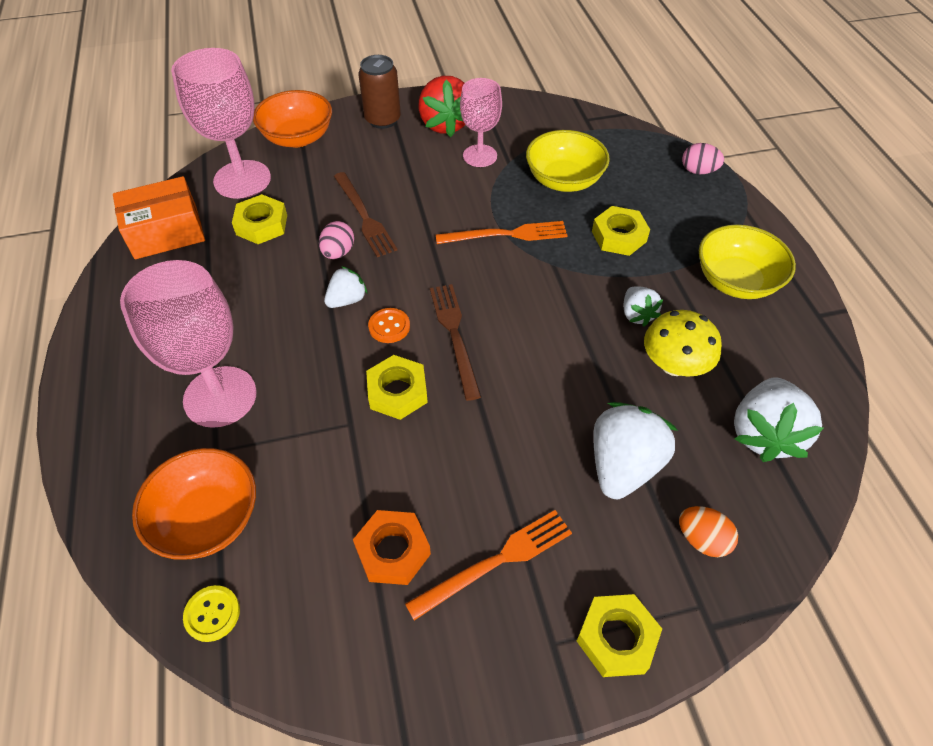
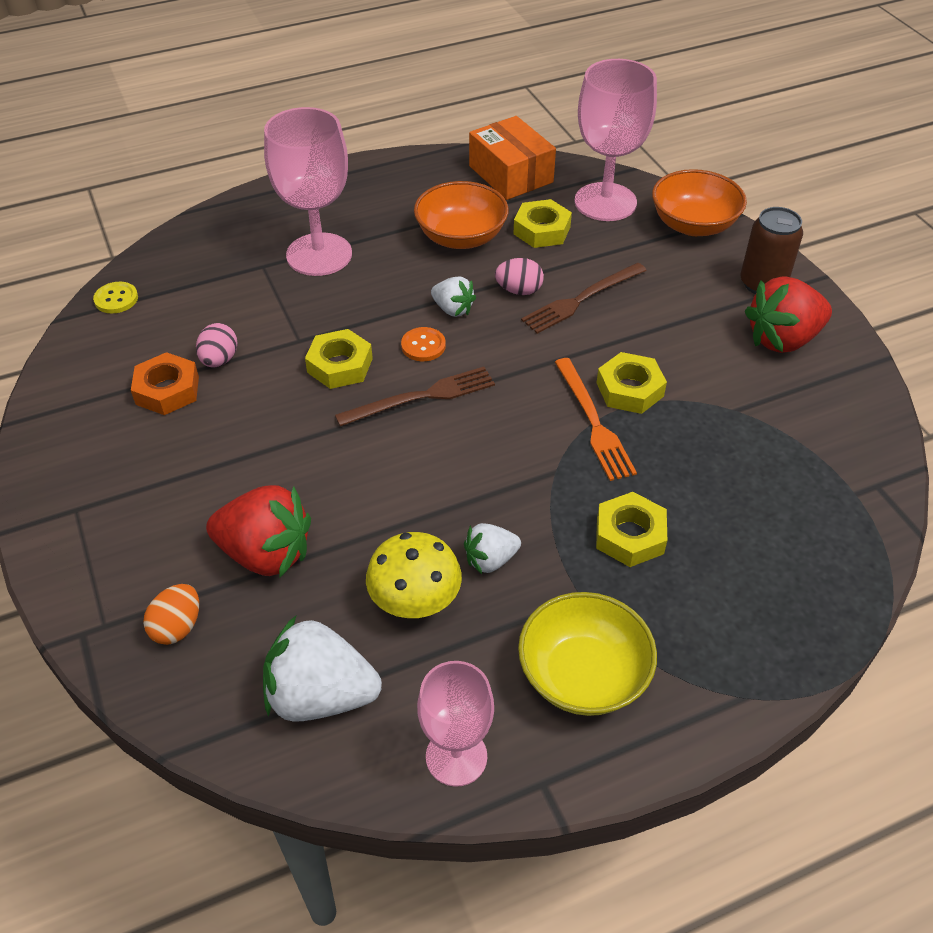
camera: 80 degrees right, 5 degrees down
orange bowl [132,448,256,560] -> orange bowl moved to [414,181,509,249]
orange fork [405,510,572,620] -> none
pink goblet [460,78,502,167] -> pink goblet moved to [417,661,494,787]
yellow bowl [526,130,610,192] -> none
yellow nut [577,594,662,677] -> yellow nut moved to [596,352,667,414]
white strawberry [593,402,678,499] -> red strawberry [206,485,311,577]
pink egg [682,143,724,174] -> pink egg moved to [196,323,238,367]

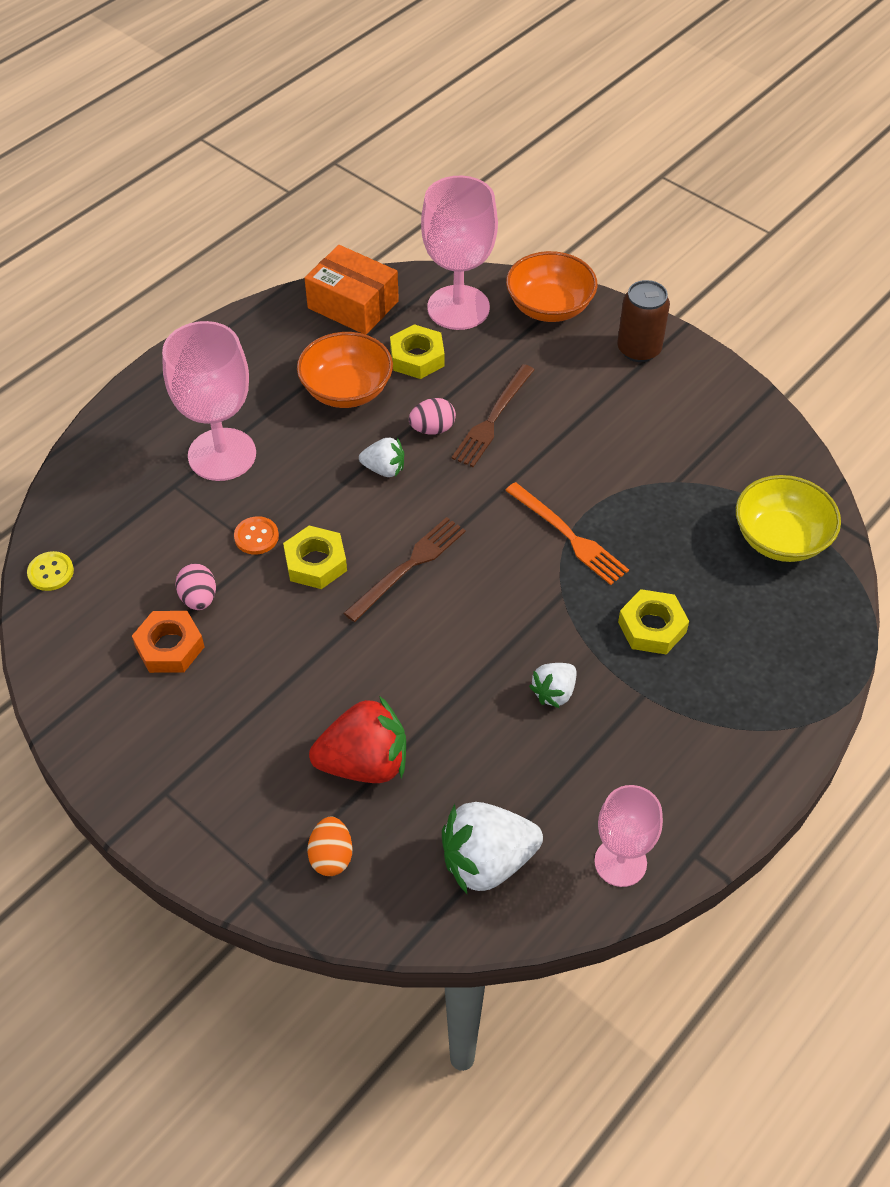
camera: 25 degrees left, 5 degrees up
yellow mushroom [366,532,462,618] -> none
orange button [401,327,446,361] -> orange button moved to [234,516,279,555]
yellow bowl [518,592,657,716] -> yellow bowl moved to [736,475,841,562]
yellow nut [596,352,667,414] -> none
red strawberry [745,276,832,353] -> none

